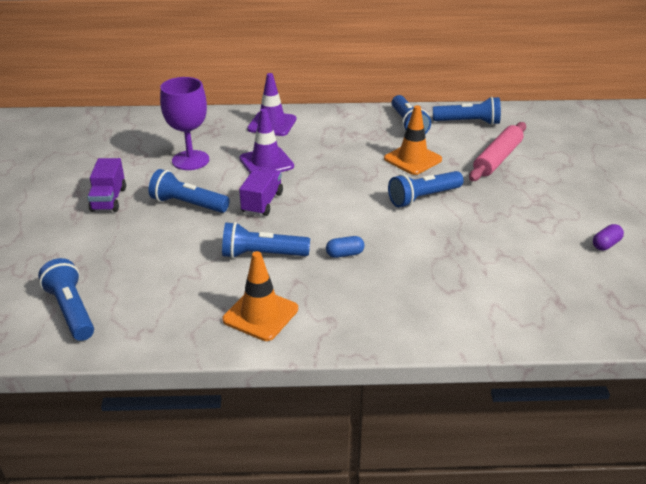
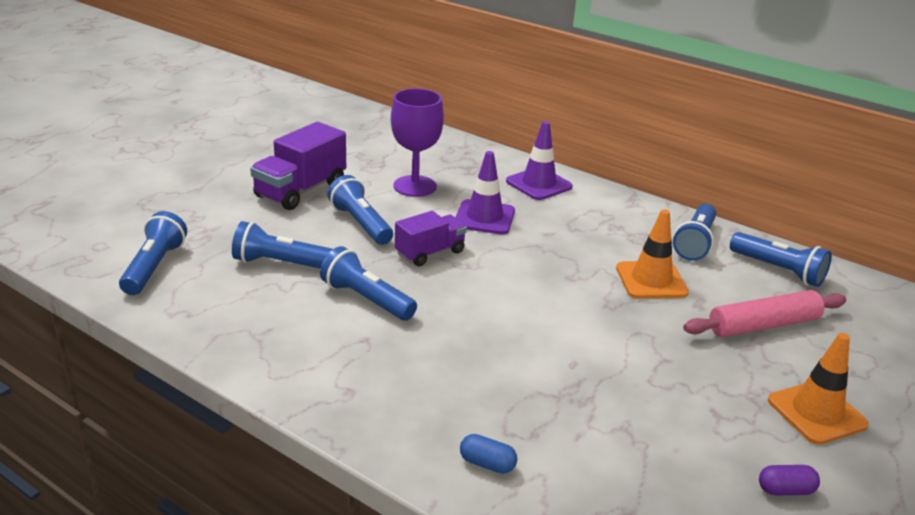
camera: 35 degrees right, 5 degrees down
purple truck [87,158,126,212] -> purple truck [250,122,346,210], size x1.54
orange traffic cone [222,251,298,341] -> orange traffic cone moved to [768,333,869,445]
blue capsule [326,236,365,258] -> blue capsule moved to [460,434,517,474]
blue flashlight [388,171,464,207] -> blue flashlight moved to [232,221,333,268]

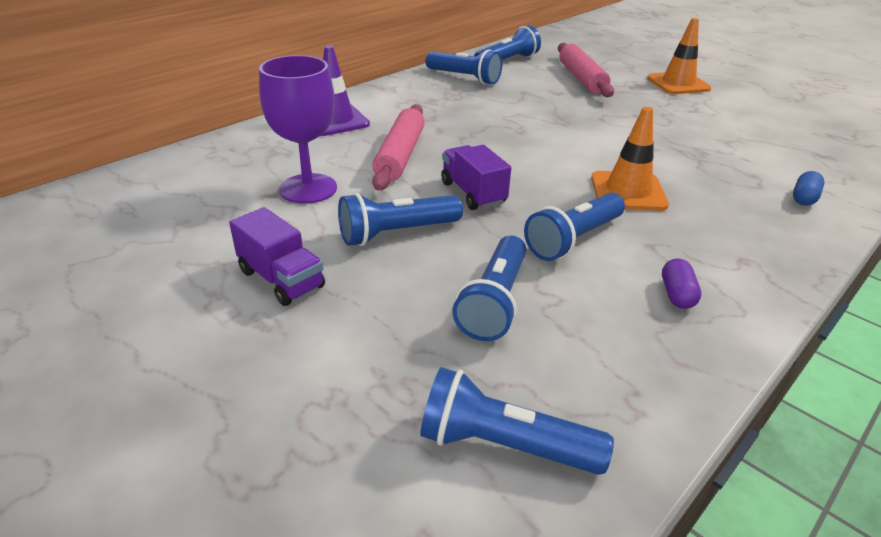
camera: 80 degrees left, 5 degrees up
purple truck [250,122,346,210] -> purple truck [229,207,325,306], size x0.65
purple traffic cone [455,151,515,234] -> pink rolling pin [372,104,425,191]
orange traffic cone [616,210,689,299] -> orange traffic cone moved to [591,107,669,211]
purple capsule [759,465,820,495] -> purple capsule moved to [662,258,701,309]

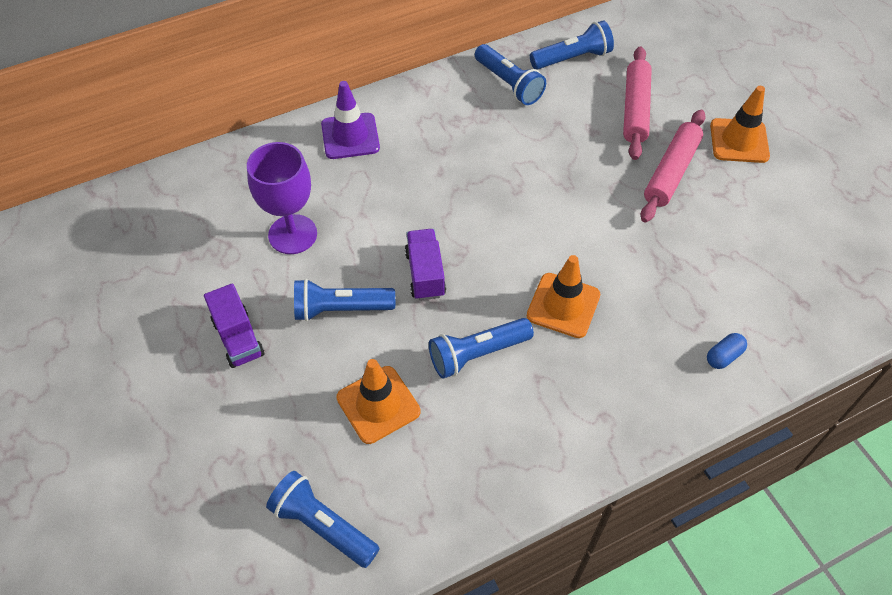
camera: 20 degrees right, 20 degrees up
pink rolling pin [372,104,425,191] -> pink rolling pin moved to [641,110,706,222]
blue flashlight [452,235,526,341] -> orange traffic cone [336,359,421,444]
purple capsule [662,258,701,309] -> none

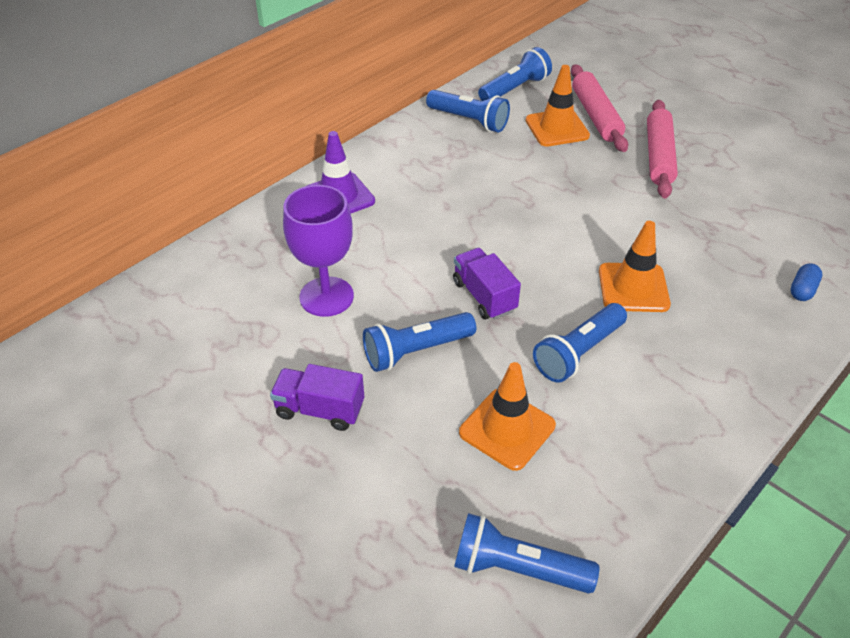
camera: 20 degrees left, 10 degrees down
purple truck [204,283,265,368] -> purple truck turned 150 degrees clockwise [270,364,364,431]
orange traffic cone [710,86,770,163] -> orange traffic cone moved to [525,65,590,147]

